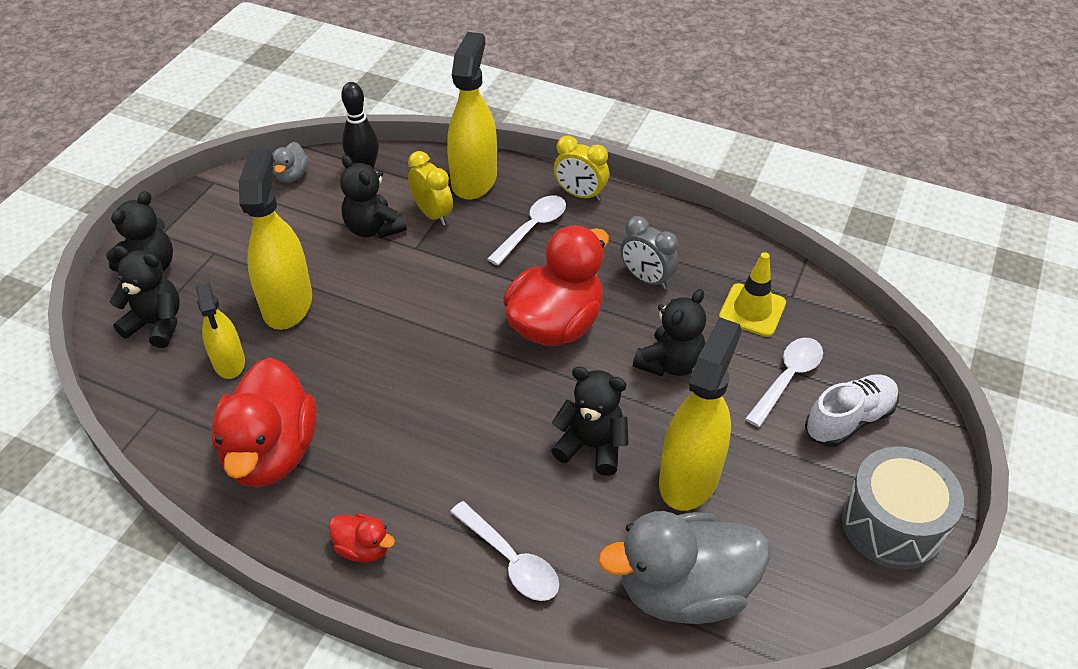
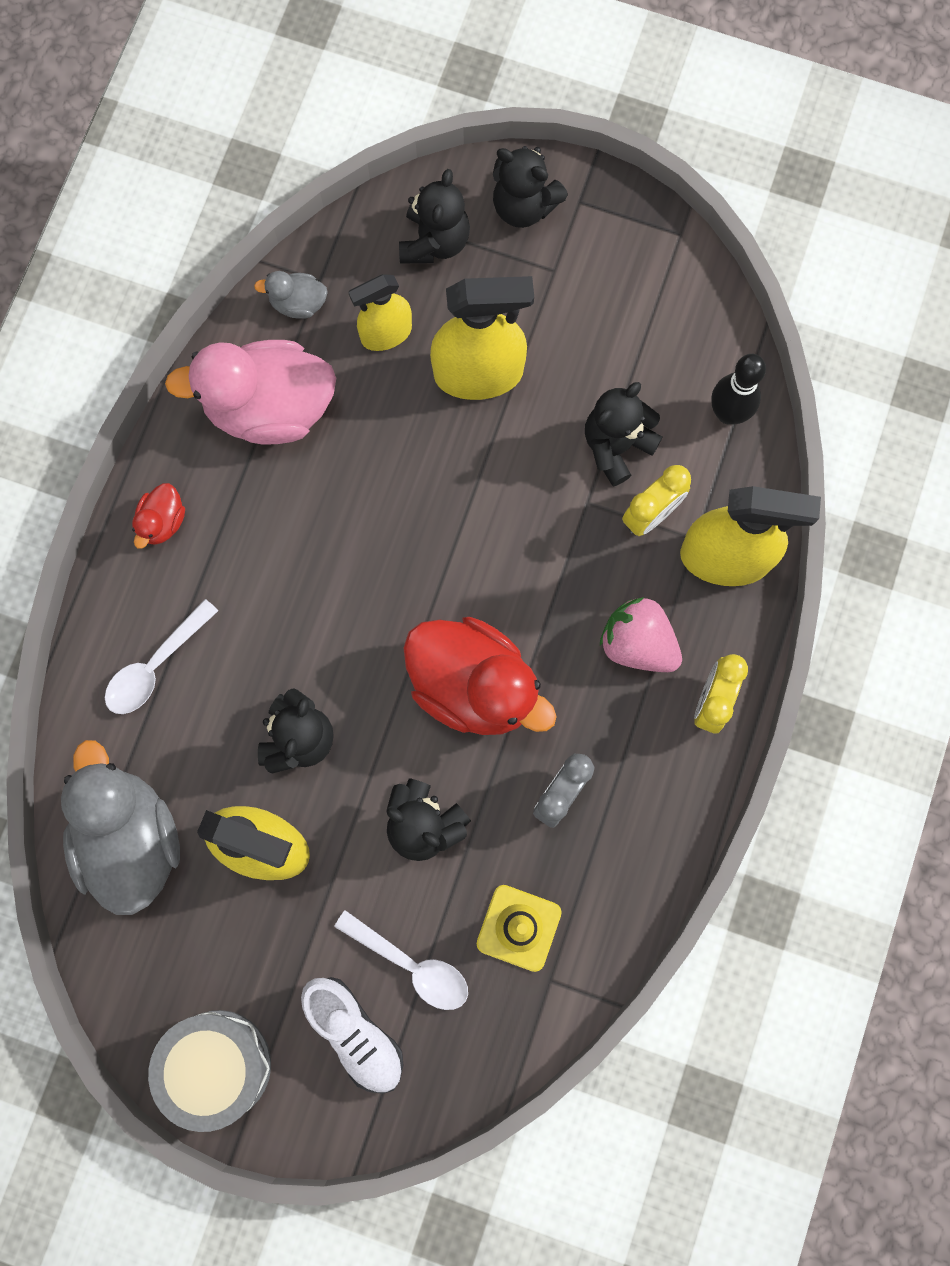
camera: 85 degrees right, 30 degrees up
red duck [211,357,317,487] -> pink duck [165,340,336,444]
grey duck [273,142,309,183] -> grey duck moved to [254,271,328,319]
white spoon [487,195,566,266] -> pink strawberry [600,597,682,672]

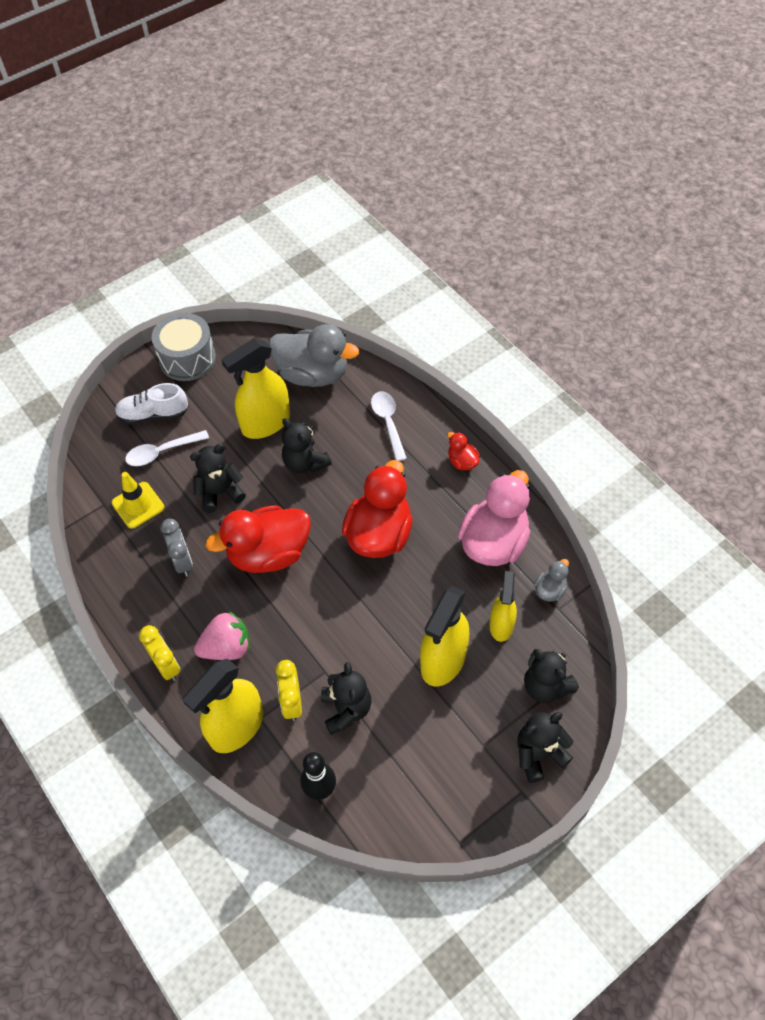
camera: 125 degrees right, 20 degrees down
none -> red duck [342,460,413,558]

